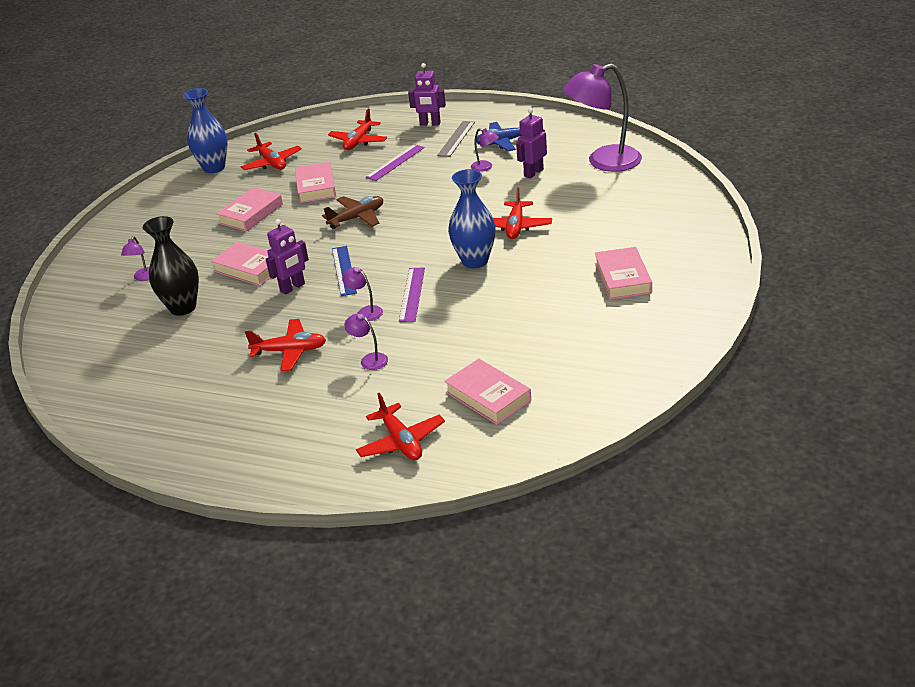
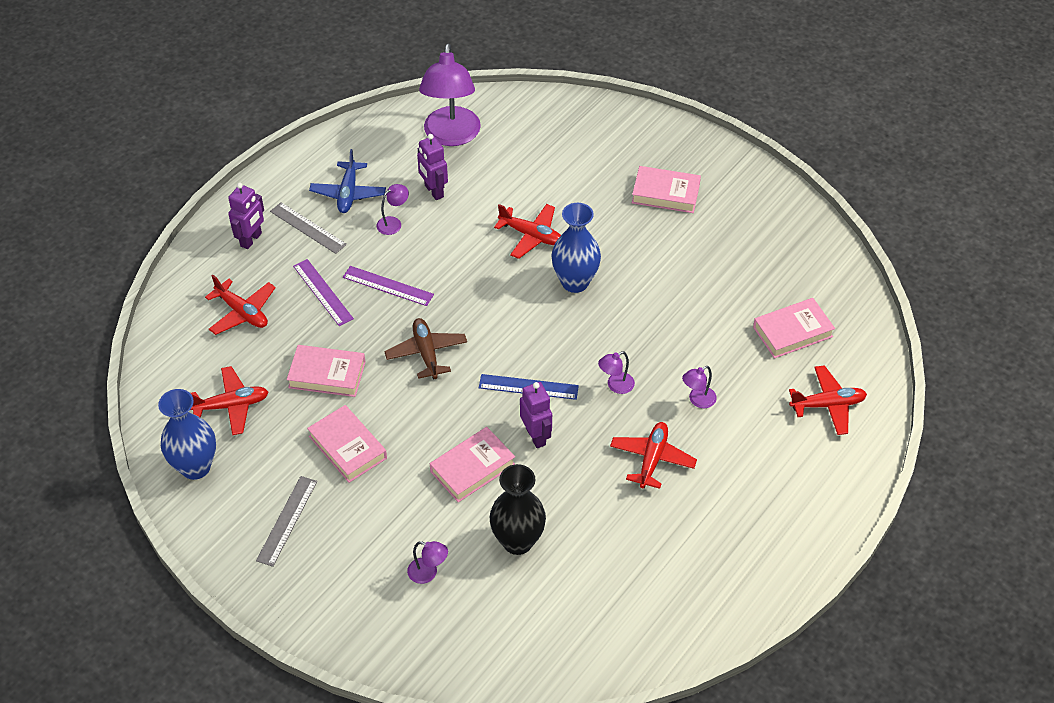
camera: 75 degrees left, 15 degrees up
purple ruler [399,267,425,322] -> purple ruler moved to [343,266,434,306]
none -> grey ruler [256,476,317,567]

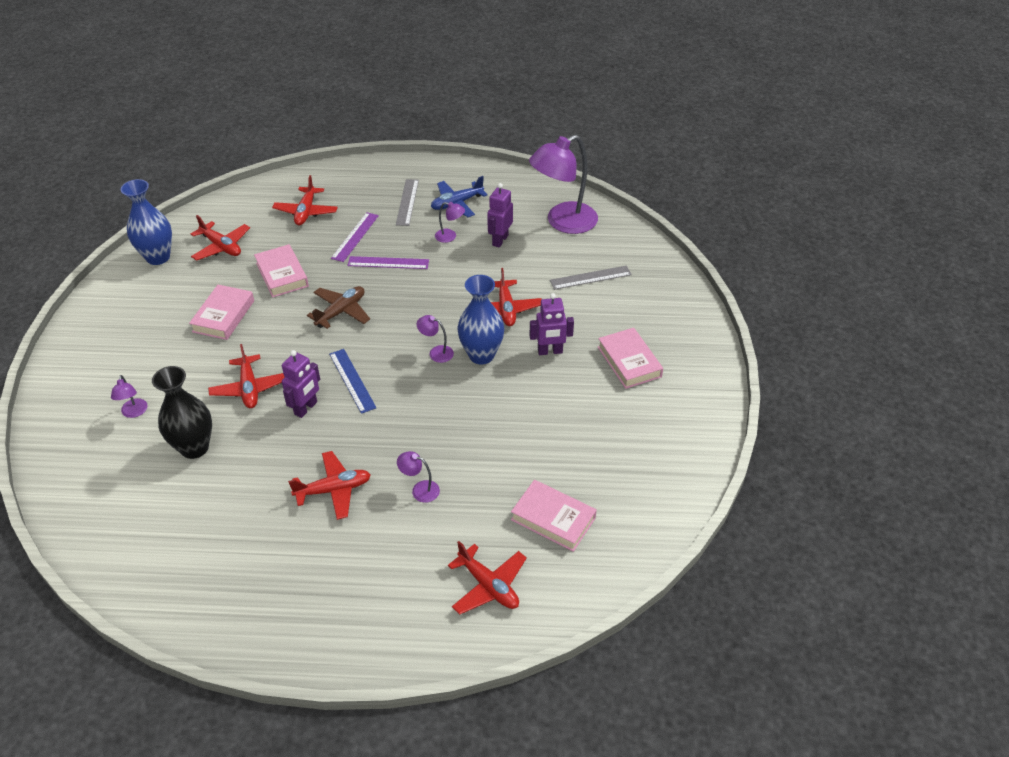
camera: 55 degrees right, 5 degrees down
purple robot [228,183,264,249] -> purple robot moved to [530,293,574,355]
grey ruler [256,476,317,567] -> grey ruler moved to [550,265,632,290]
purple ruler [343,266,434,306] -> purple ruler turned 75 degrees counterclockwise [348,256,429,269]
pink book [430,427,515,503] -> red plane [208,344,285,408]
purple lamp [598,351,635,394] -> purple lamp moved to [417,315,454,363]

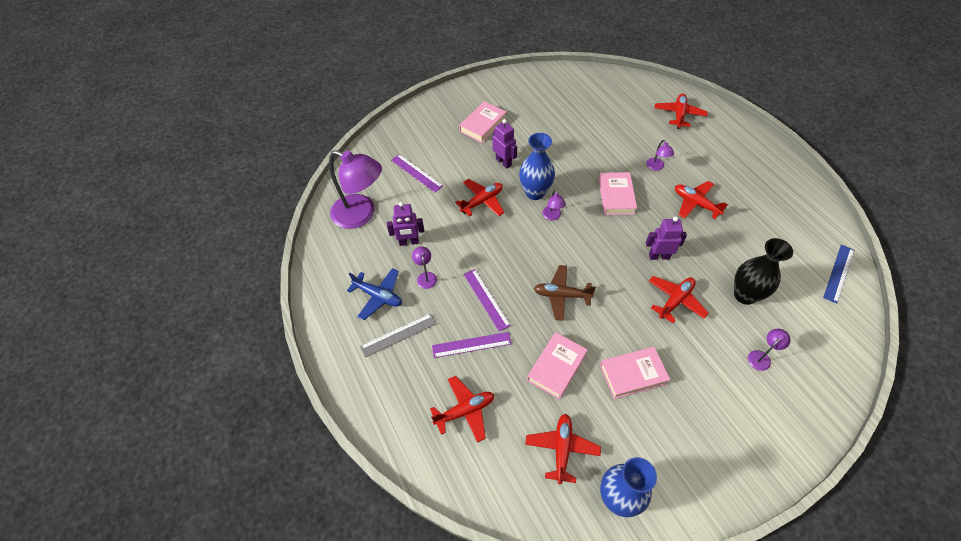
camera: 120 degrees left, 10 degrees up
blue ruler [329,349,376,414] -> blue ruler moved to [823,245,854,304]
pink book [511,480,597,552] -> pink book moved to [598,172,637,215]
grey ruler [550,265,632,290] -> purple ruler [391,154,443,193]

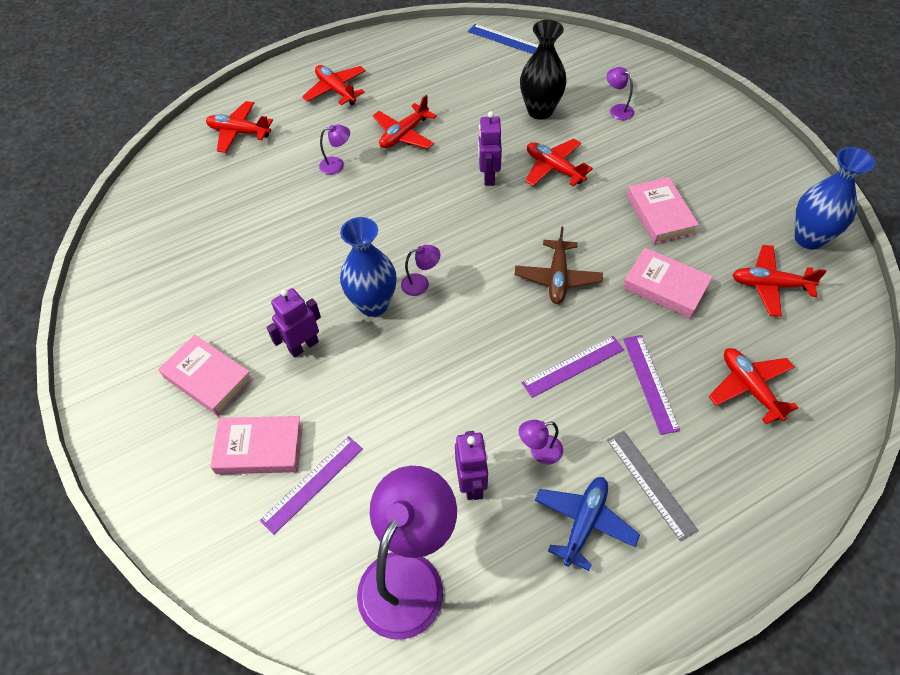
camera: 90 degrees left, 0 degrees up
red plane [455,179,504,217] -> red plane moved to [302,65,366,105]
pink book [598,172,637,215] -> pink book moved to [210,416,303,474]

